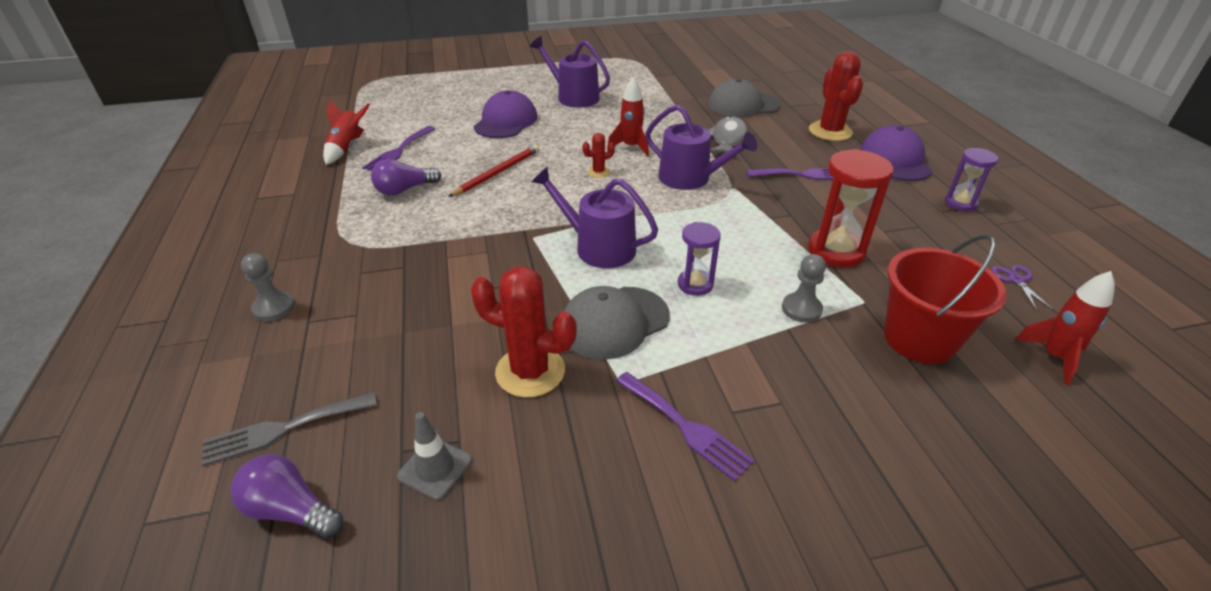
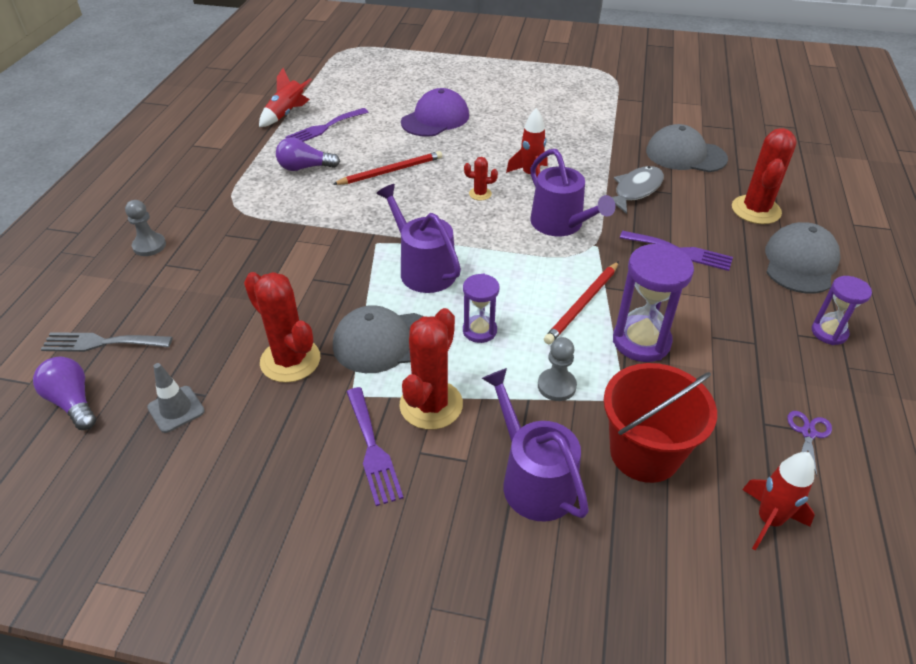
camera: 25 degrees right, 5 degrees up
purple watering can [530,36,610,108] -> purple watering can moved to [482,368,589,521]
red hourglass [808,149,894,267] -> purple hourglass [613,244,694,362]
purple cap [860,125,933,181] -> grey cap [765,222,840,294]
none -> red cactus [399,308,463,430]
none -> red pencil [544,261,619,344]

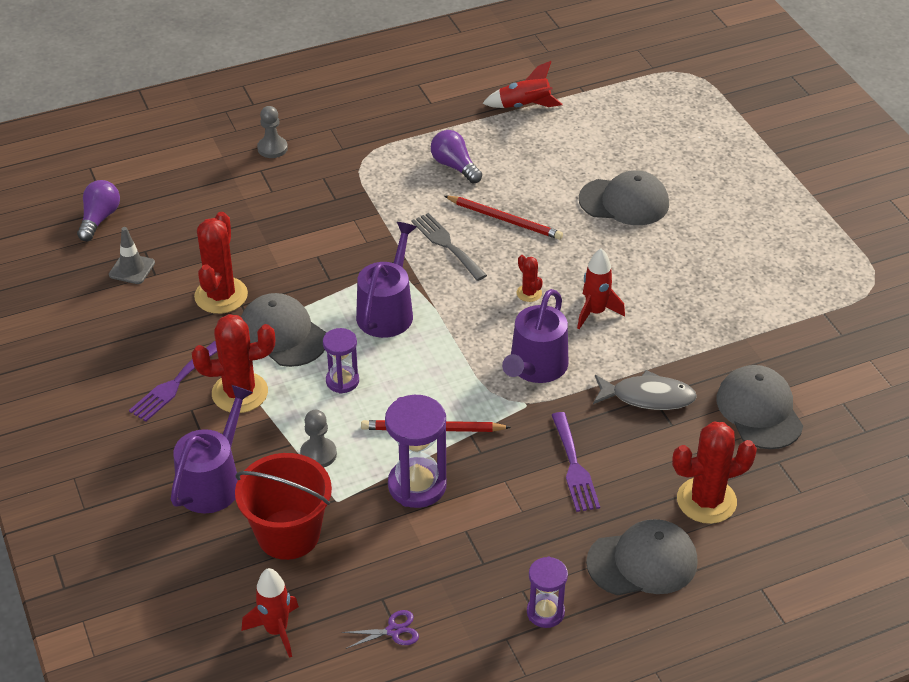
camera: 55 degrees right, 0 degrees up
grey fork [41,332,173,352] -> grey fork moved to [411,213,487,281]
purple fork [285,108,368,142] -> none
purple cap [401,88,469,137] -> grey cap [579,170,669,225]

